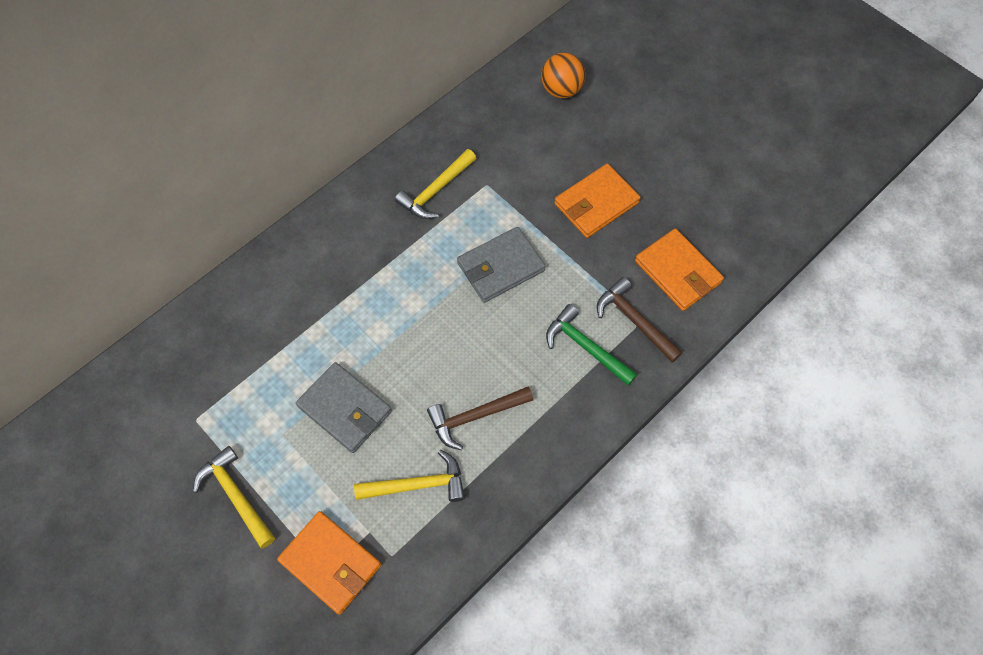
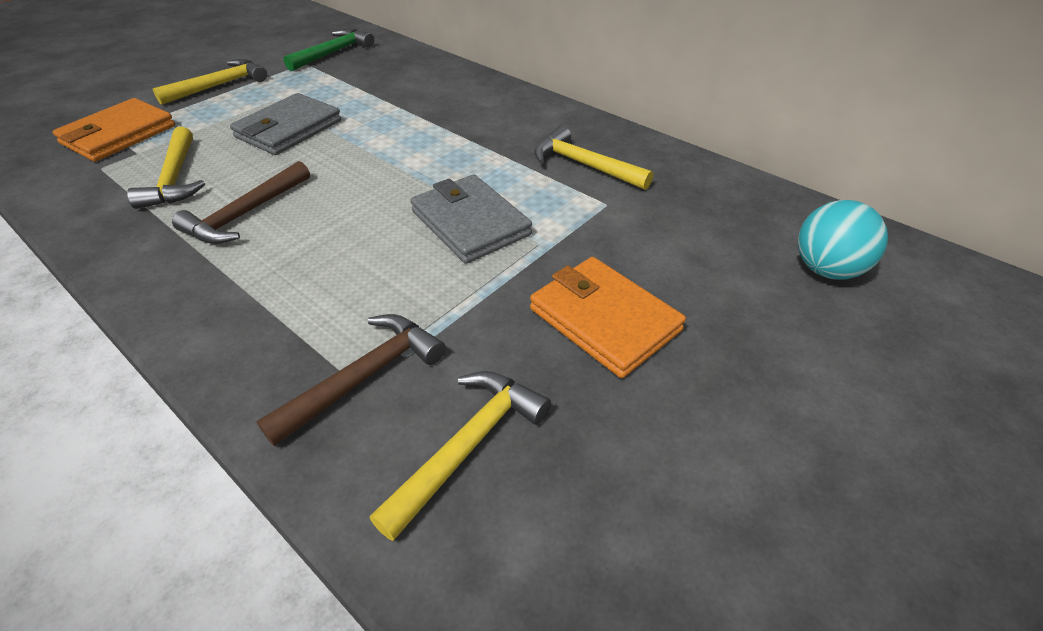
camera: 85 degrees right, 20 degrees down
brown hammer [427,386,533,450] -> brown hammer turned 120 degrees counterclockwise [172,161,310,244]
orange ball [541,53,585,98] -> turquoise ball [798,200,888,279]
green hammer [546,304,638,386] -> green hammer moved to [283,29,374,71]
orange wallet [635,229,724,311] -> yellow hammer [370,371,551,541]

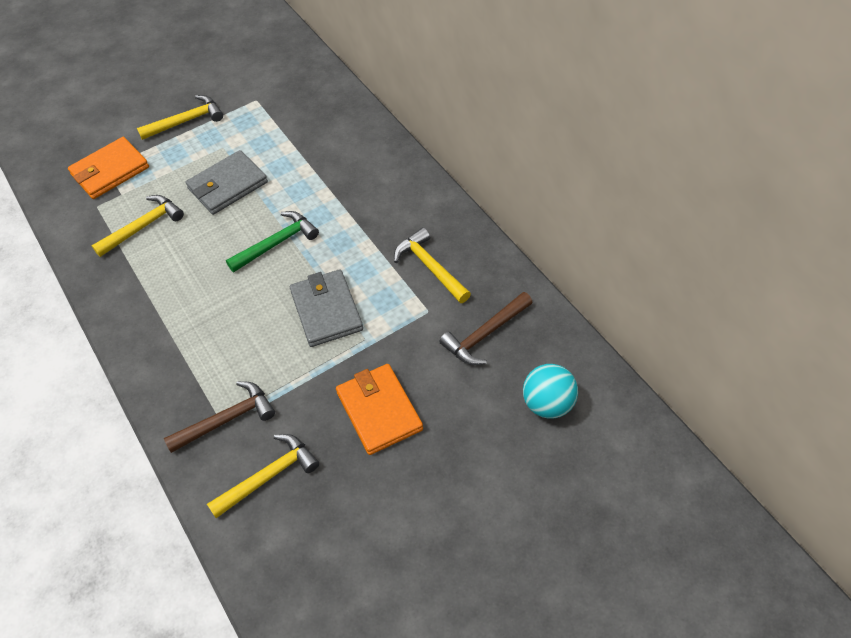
camera: 20 degrees right, 10 degrees up
yellow hammer [127,126,205,209] -> yellow hammer turned 135 degrees counterclockwise [92,195,184,257]
brown hammer [172,161,310,244] -> brown hammer moved to [439,292,533,365]
green hammer [283,29,374,71] -> green hammer moved to [226,211,319,272]

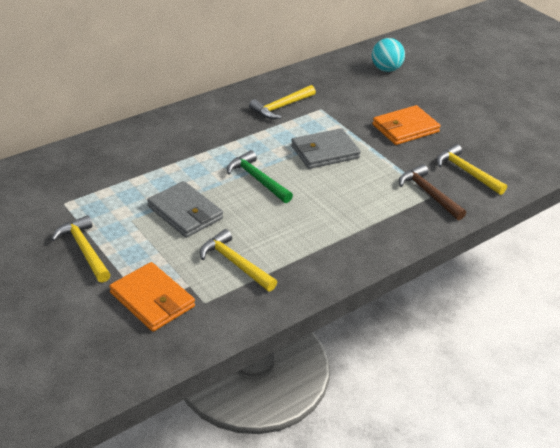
camera: 100 degrees left, 15 degrees down
brown hammer [439,292,533,365] -> none

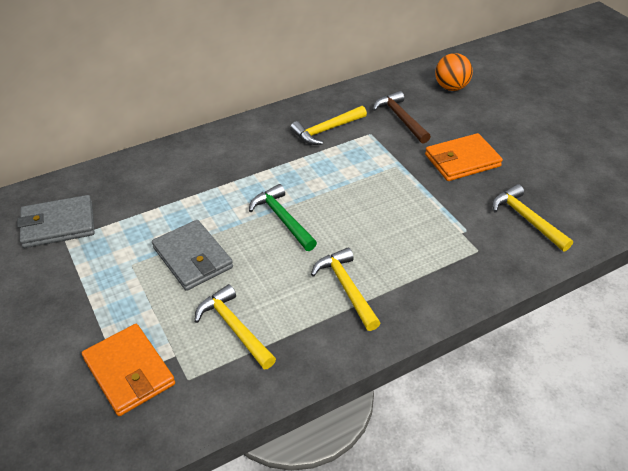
camera: 10 degrees right, 5 degrees up
yellow hammer [51,215,111,283] -> yellow hammer moved to [311,247,380,331]
grey wallet [291,128,361,169] -> grey wallet moved to [17,195,95,248]
turquoise ball [372,38,405,72] -> orange ball [435,53,473,91]
brown hammer [399,164,466,220] -> brown hammer moved to [373,91,431,144]

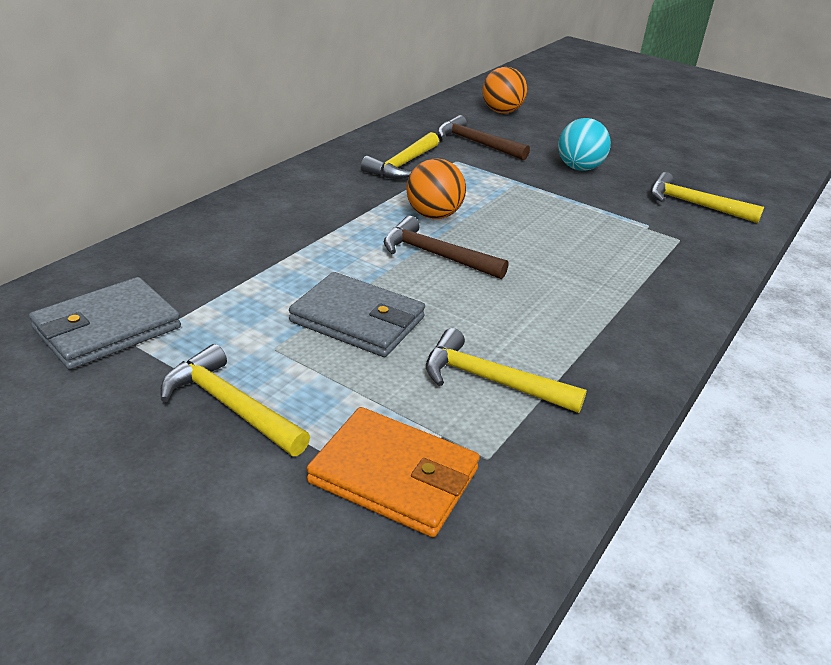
camera: 30 degrees left, 10 degrees down
green hammer [249,184,317,251] -> brown hammer [384,216,509,279]
yellow hammer [311,247,380,331] -> yellow hammer moved to [160,344,310,456]
orange wallet [425,133,503,181] -> turquoise ball [558,118,611,171]
none -> orange ball [406,159,466,219]

